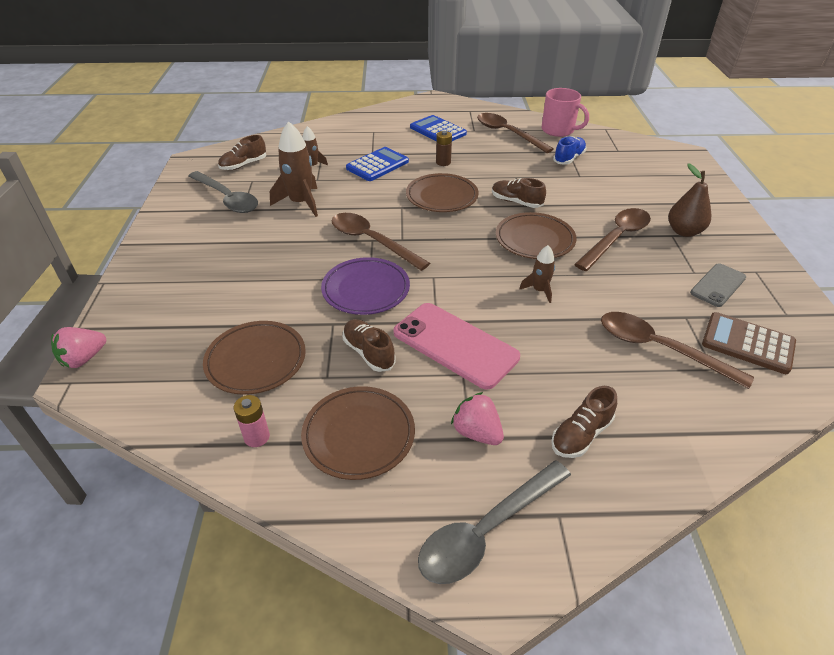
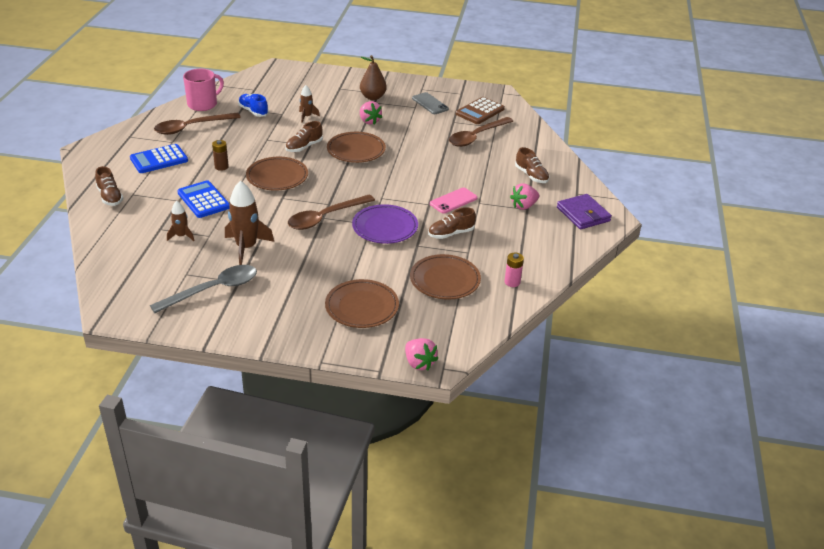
camera: 80 degrees left, 5 degrees down
brown shoe [218,135,266,170] -> brown shoe moved to [95,166,123,206]
brown plate [301,386,415,480] -> brown plate moved to [325,279,399,328]
pink phone [394,303,520,390] -> pink phone [430,187,478,214], size x0.59
grey spoon [418,460,571,584] -> purple wallet [557,194,612,229]
brown rocket [519,245,555,303] -> brown rocket moved to [299,85,320,123]
brown spoon [574,208,651,271] -> pink strawberry [360,101,382,125]

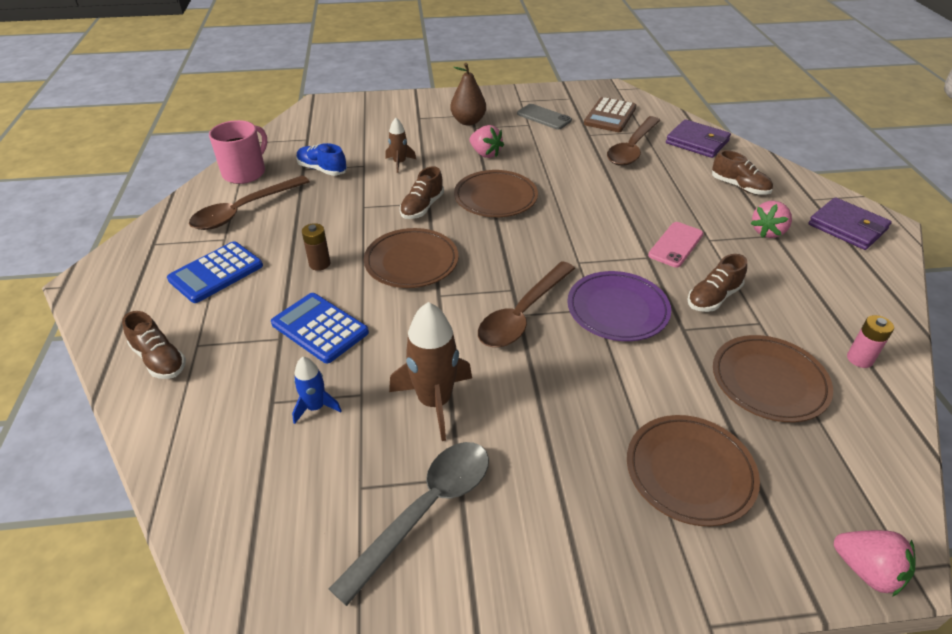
camera: 15 degrees left, 5 degrees up
brown rocket [167,201,194,241] -> blue rocket [292,357,342,424]
none -> purple wallet [666,119,731,158]

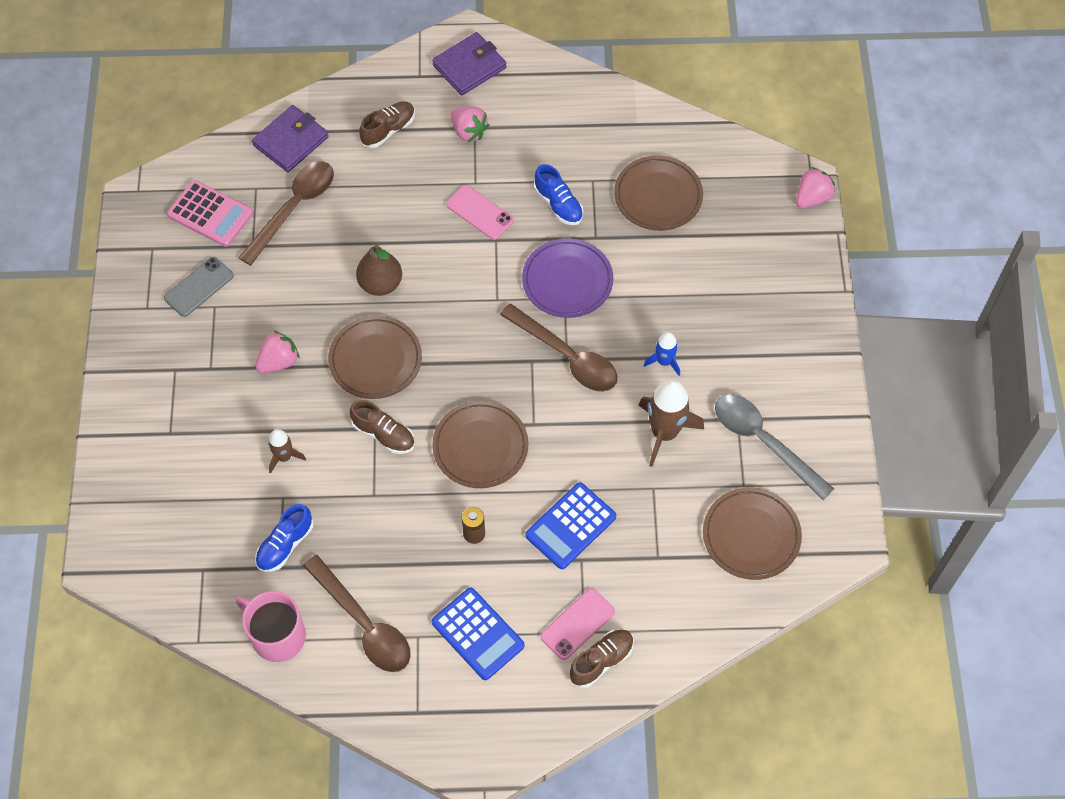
camera: 85 degrees left, 20 degrees up
blue rocket [292,357,342,424] -> blue rocket moved to [644,332,680,376]
brown pear [450,63,486,125] -> brown pear moved to [356,244,402,296]
brown calculator [584,97,636,132] -> pink calculator [167,180,253,247]
brown spoon [607,116,660,166] -> brown spoon turned 90 degrees counterclockwise [238,161,334,266]
brown plate [627,415,760,527] -> brown plate moved to [703,487,802,580]
brown shoe [687,254,747,312] -> blue shoe [534,164,583,225]
pink battery [847,315,894,368] -> none
none -> pink phone [540,588,615,660]

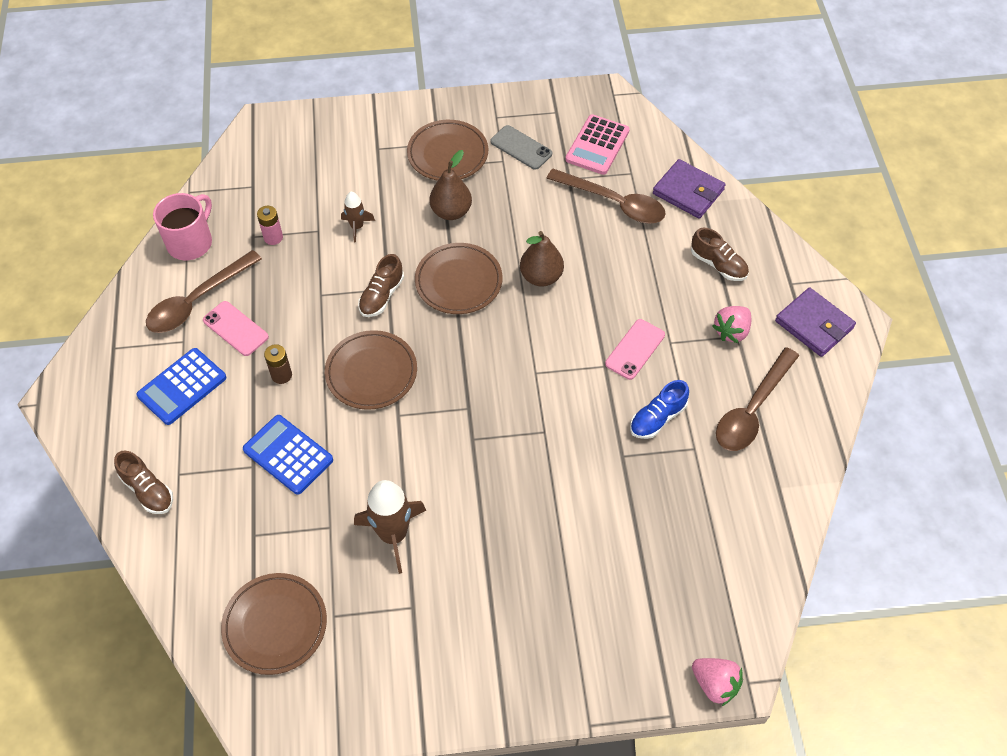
camera: 85 degrees right, 5 degrees down
blue shoe [255,504,313,572] -> pink battery [257,206,283,245]
pink strawberry [256,331,300,373] -> brown pear [429,150,472,220]
brown spoon [500,303,617,392] -> brown spoon moved to [716,347,799,451]
purple plate [522,238,613,318] -> none
pink phone [540,588,615,660] -> pink phone moved to [203,301,269,356]
brown plate [614,155,703,231] -> brown plate moved to [407,120,488,181]
blue rocket [644,332,680,376] -> none
grey spoon [715,394,834,500] -> none

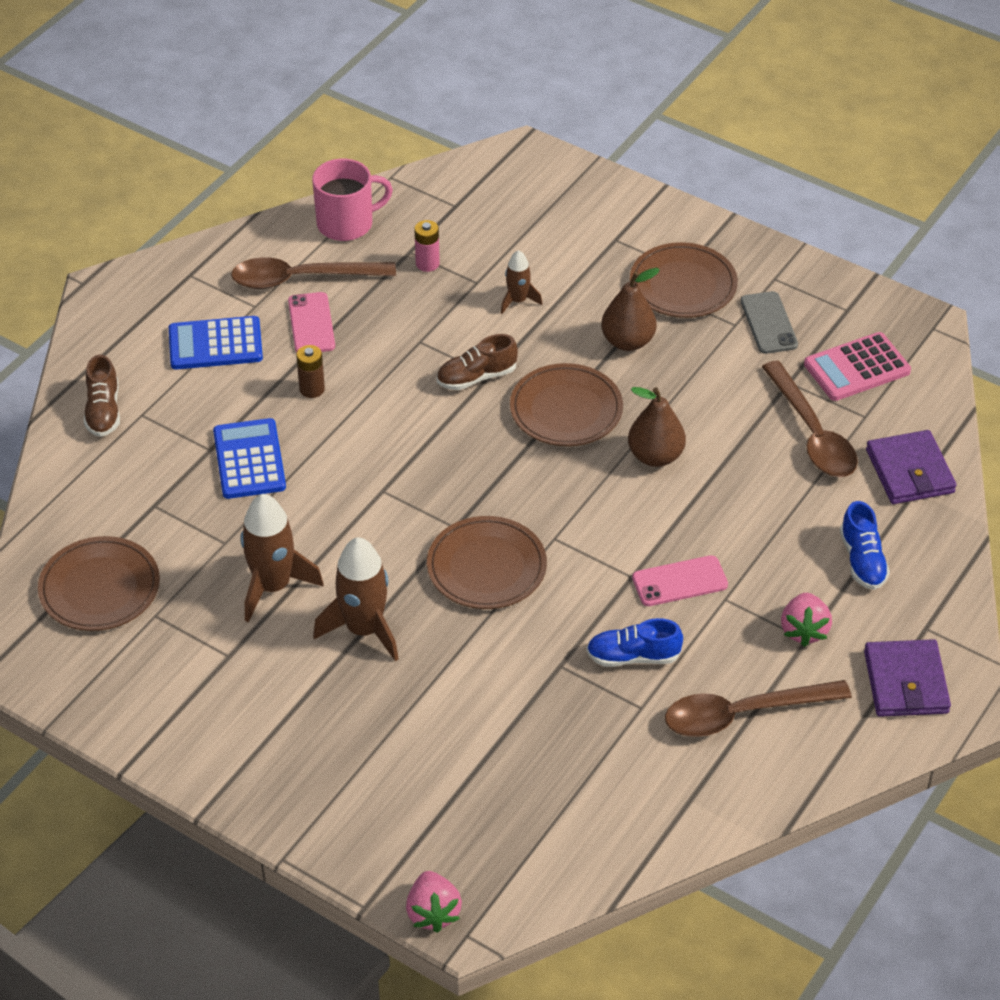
camera: 40 degrees right, 10 degrees down
brown plate [325,330,417,410] -> brown plate moved to [427,516,547,609]
brown shoe [691,228,749,281] -> blue shoe [840,501,890,590]
pink strawberry [712,306,751,343] -> pink strawberry turned 75 degrees counterclockwise [781,593,832,647]
none -> brown rocket [313,537,399,661]

